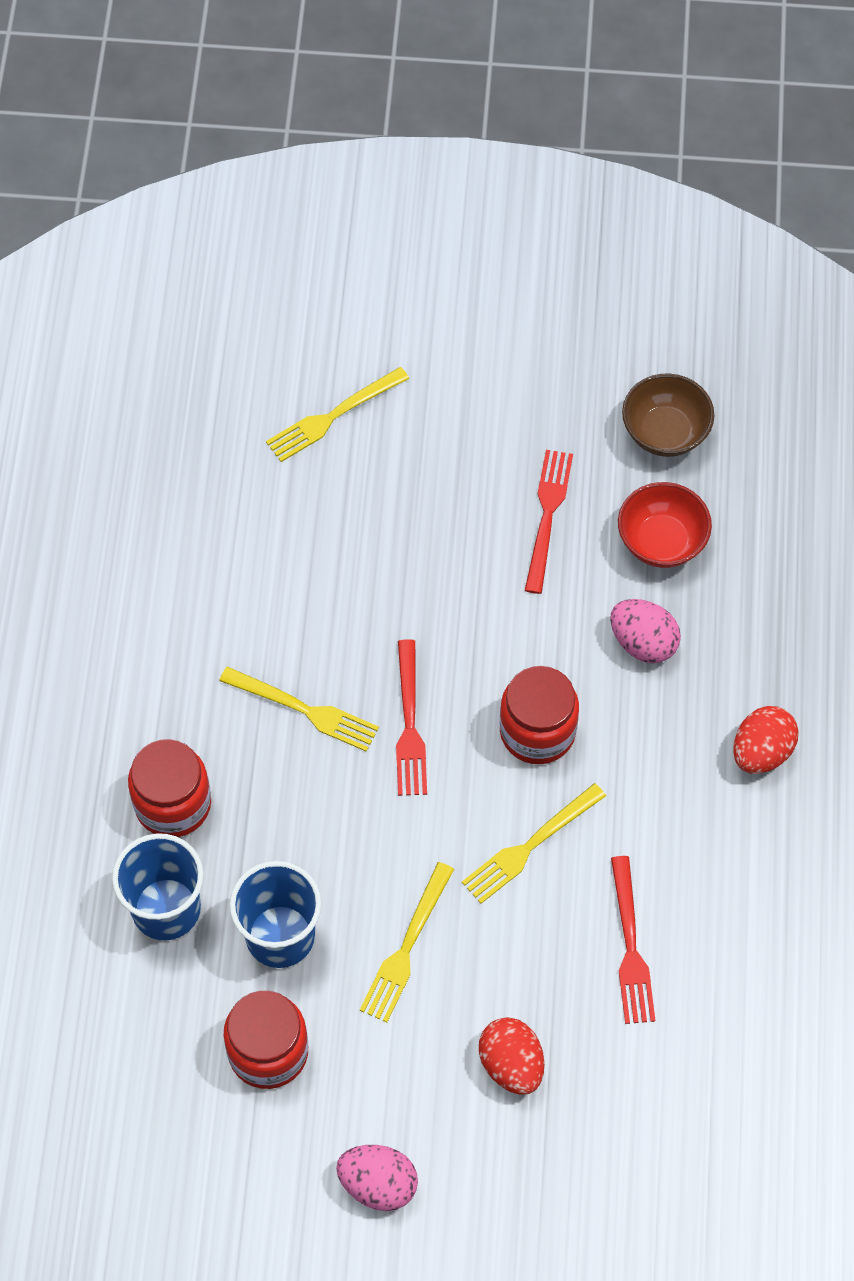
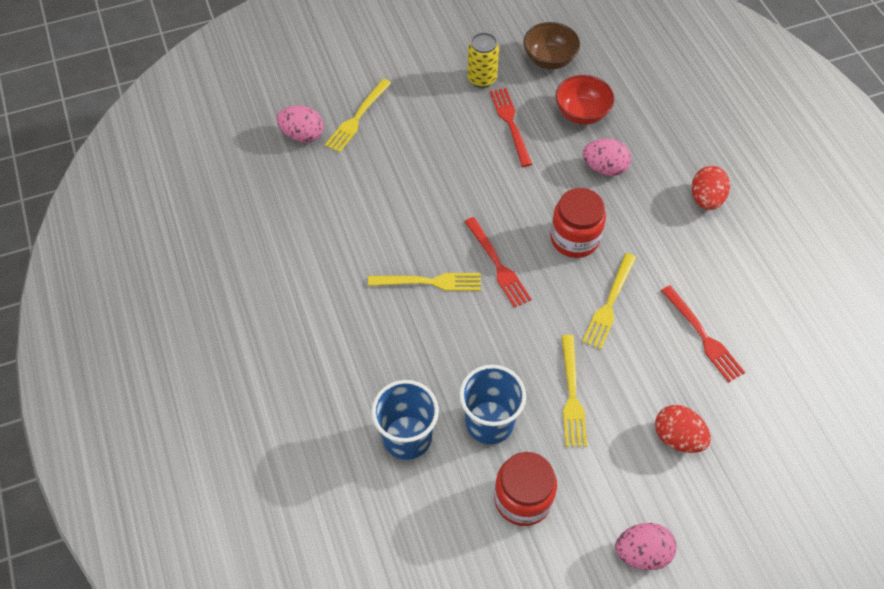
camera: 25 degrees left, 5 degrees down
red jar [128,739,211,837] -> none
none -> pink egg [277,105,324,143]
none -> yellow can [467,33,499,88]

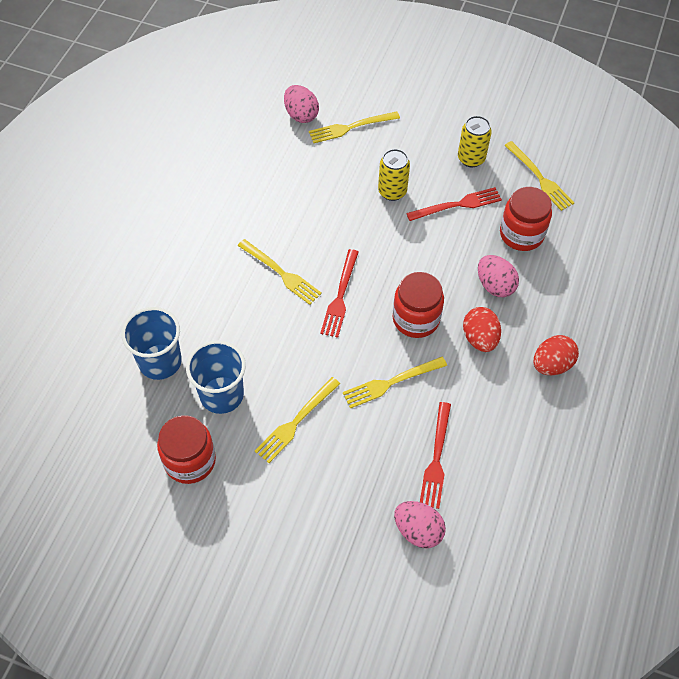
camera: 40 degrees right, 0 degrees up
red fork [490,88,532,167] -> red fork turned 45 degrees clockwise [406,187,502,221]
brown bowl [523,22,580,69] -> yellow fork [504,141,574,211]
red bowl [556,75,615,125] -> red jar [500,187,552,251]
pink egg [615,523,677,570] -> pink egg moved to [394,501,446,548]
red egg [655,405,711,453] -> red egg moved to [463,307,501,352]
none -> yellow can [378,149,410,201]

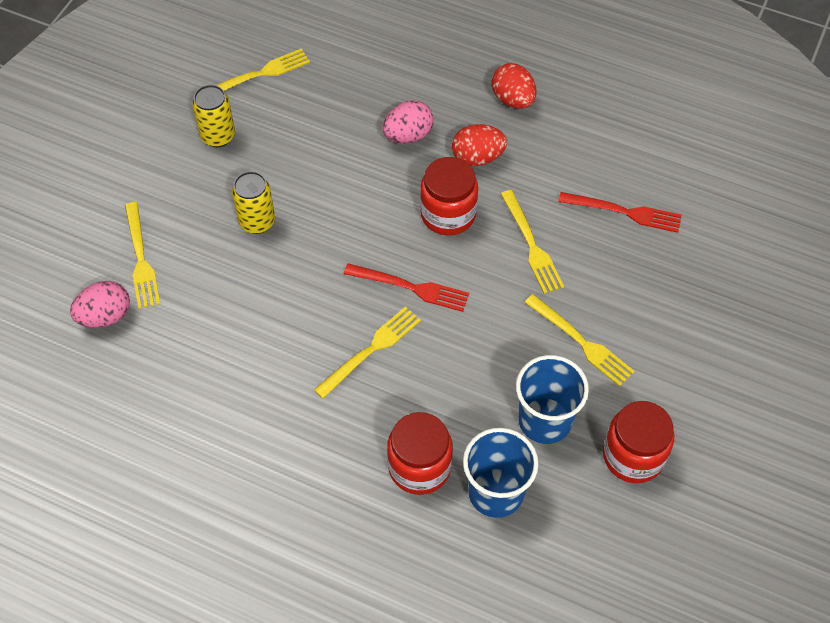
camera: 85 degrees left, 0 degrees up
pink egg [394,501,446,548] -> none
red fork [406,187,502,221] -> none
red jar [500,187,552,251] -> red jar moved to [387,412,453,495]

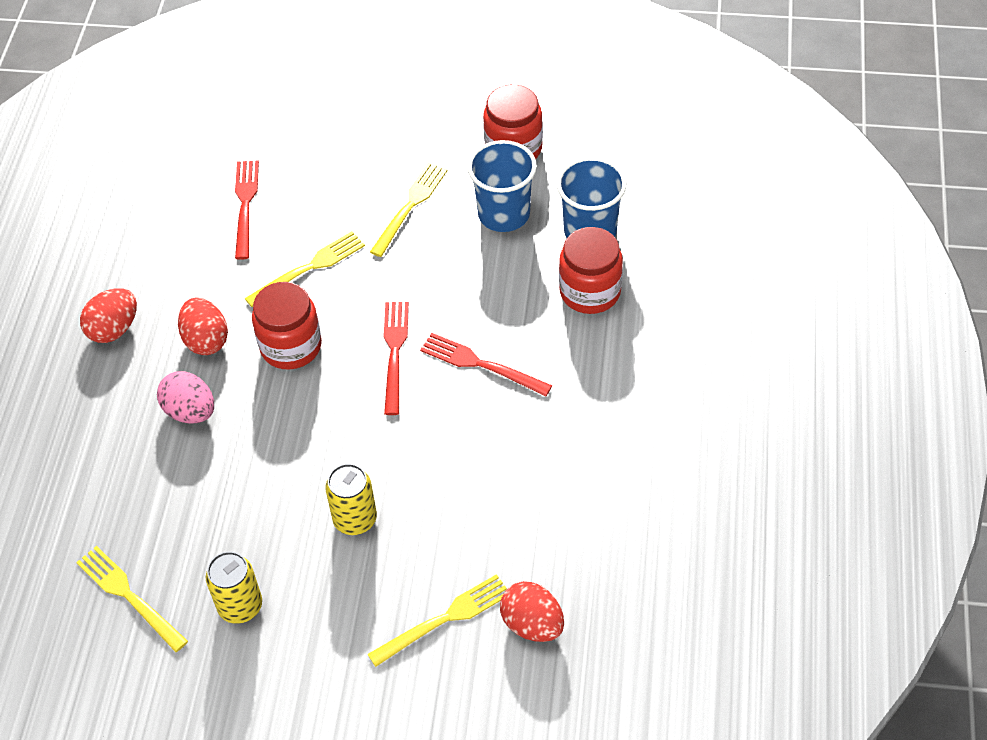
camera: 105 degrees left, 5 degrees down
pink egg [70,281,130,328] -> red egg [500,581,564,642]
yellow fork [314,307,421,399] -> red fork [420,333,552,397]

